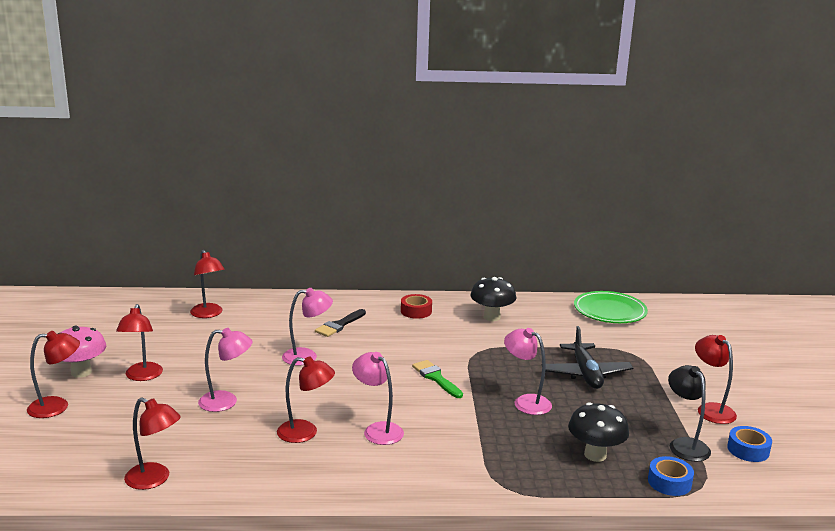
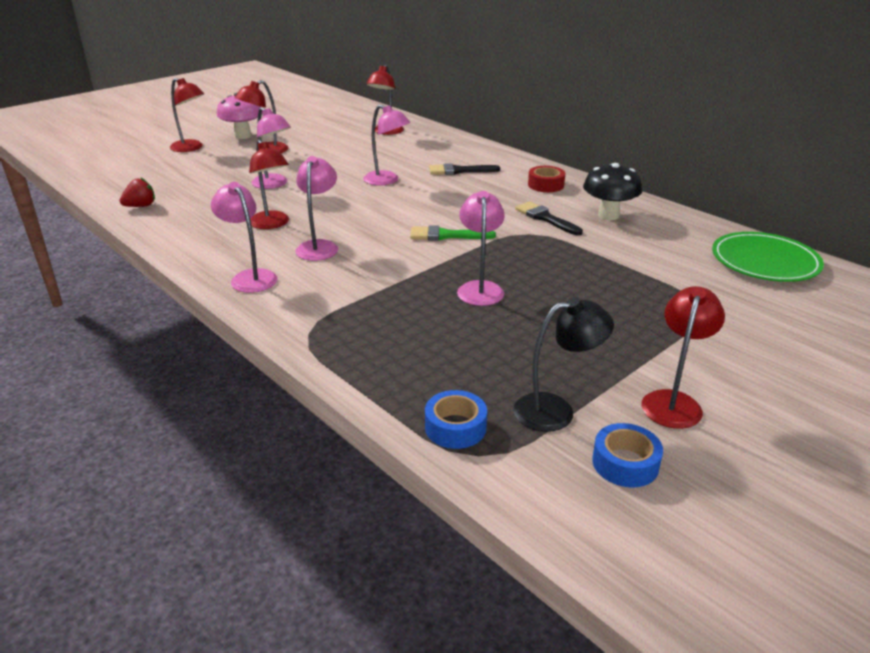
camera: 50 degrees right, 10 degrees up
red lamp [124,398,181,490] -> red strawberry [119,177,155,207]
green brush [412,360,463,398] -> green brush turned 105 degrees counterclockwise [410,226,496,241]
black plane [545,326,633,389] -> none
black mushroom [568,402,629,462] -> none
black lamp [668,365,711,462] -> black lamp turned 45 degrees clockwise [513,297,614,432]
none -> pink lamp [211,182,278,293]
none -> black brush [515,202,583,235]

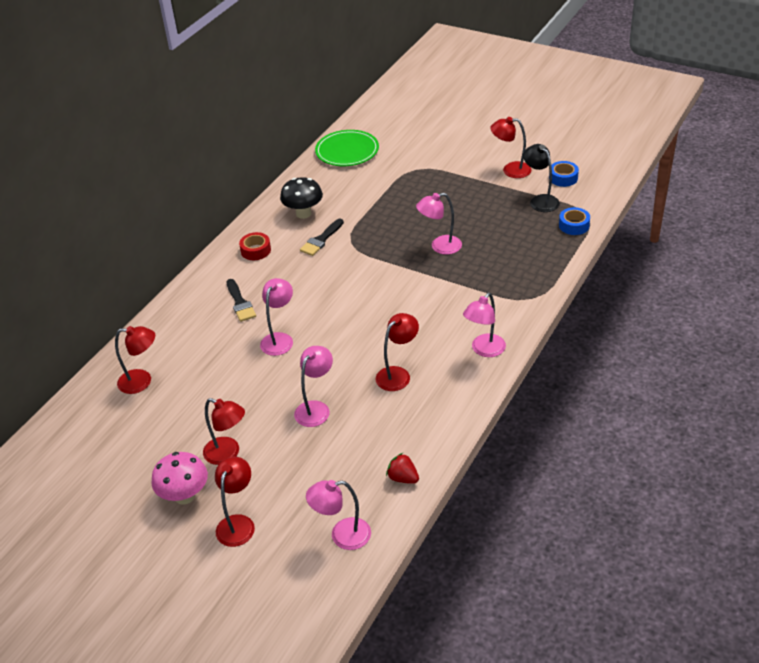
camera: 105 degrees left, 10 degrees up
pink lamp [295,156,338,261] -> pink lamp moved to [306,480,371,550]
green brush [410,226,496,241] -> none

